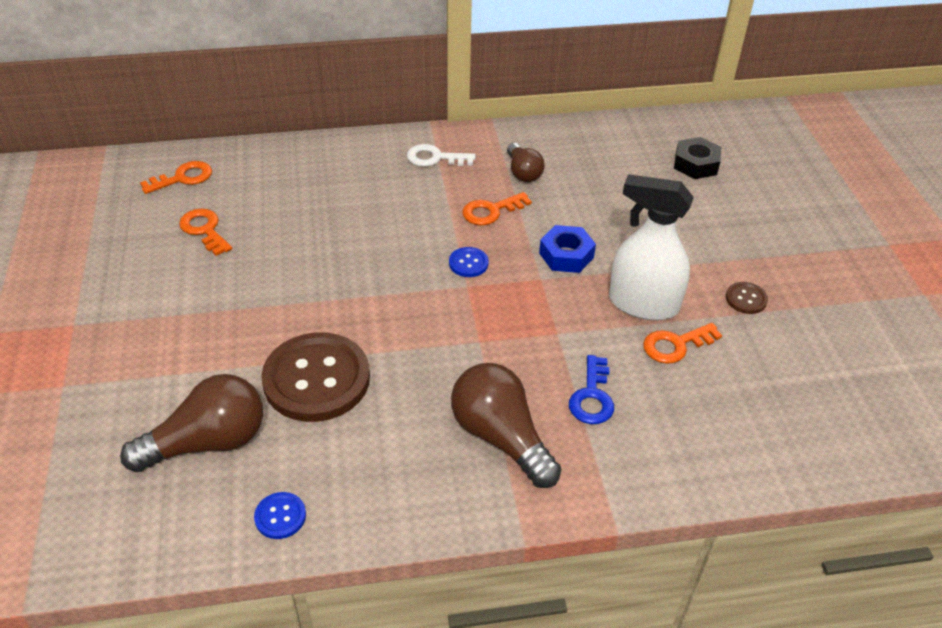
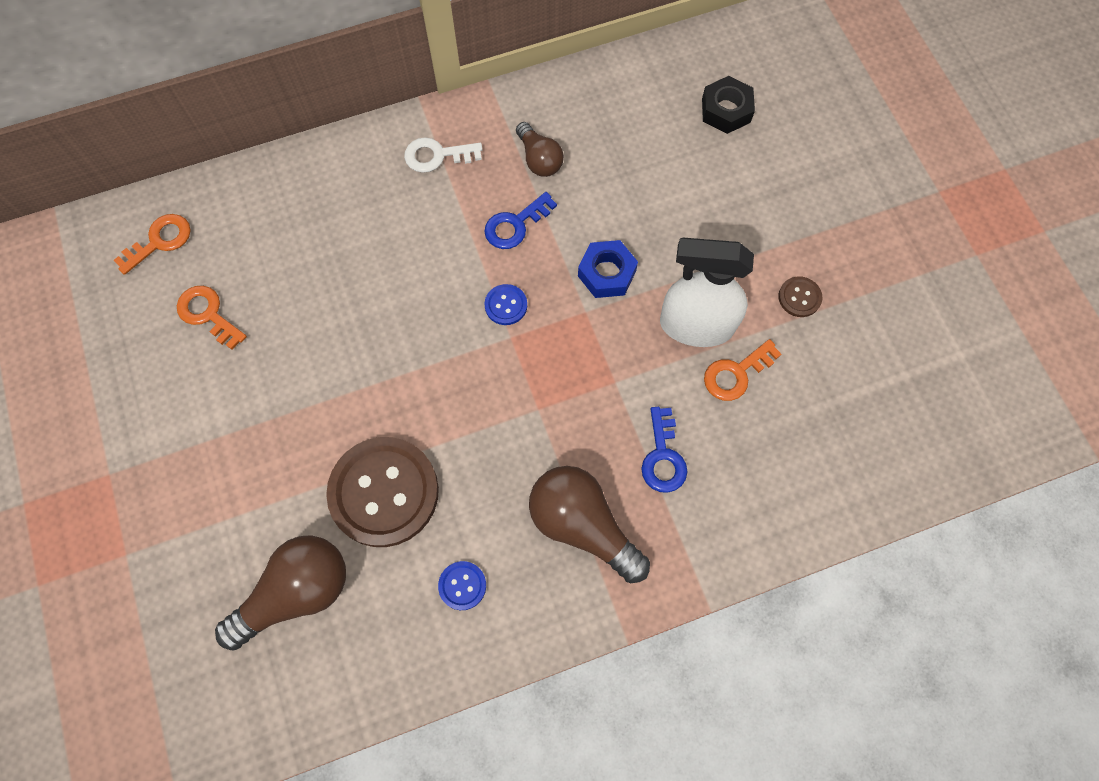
camera: 10 degrees left, 25 degrees up
blue button [254,492,306,539] -> blue button moved to [438,561,486,610]
orange key [463,192,532,225] -> blue key [484,192,557,249]

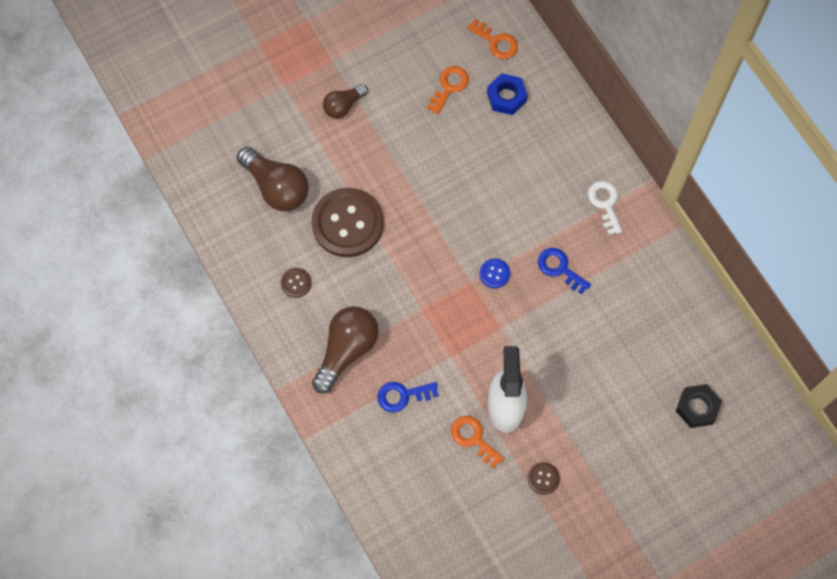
camera: 80 degrees right, 0 degrees up
blue button [438,561,486,610] -> brown button [281,268,312,298]
brown light bulb [516,122,564,177] -> brown light bulb moved to [323,84,368,119]
blue nut [578,240,638,298] -> blue nut moved to [487,73,528,115]

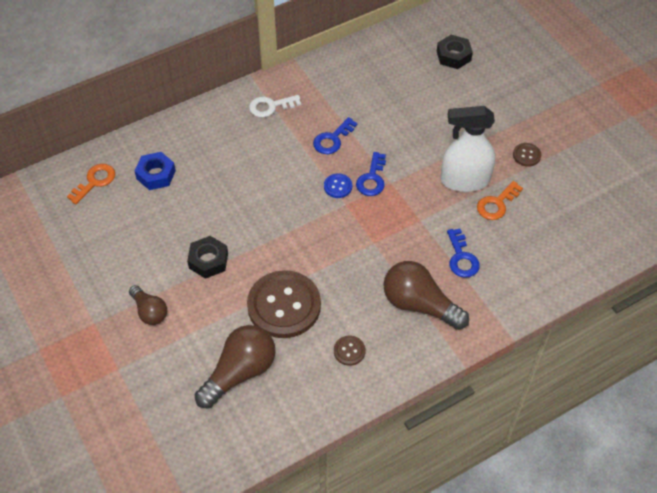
camera: 90 degrees left, 15 degrees down
orange key [427,66,469,114] -> none
none -> black nut [187,236,228,279]
none -> blue key [356,152,386,196]

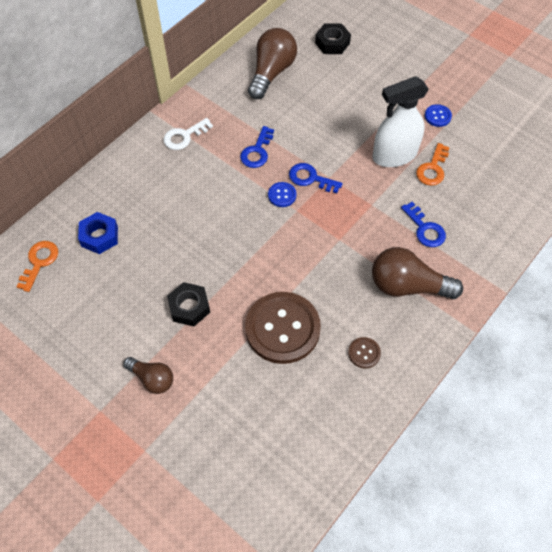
camera: 20 degrees left, 5 degrees up
brown light bulb [195,325,276,409] -> brown light bulb moved to [248,28,297,99]
blue key [356,152,386,196] -> blue key turned 120 degrees clockwise [289,163,343,193]
brown button [513,143,541,167] -> blue button [425,104,452,127]

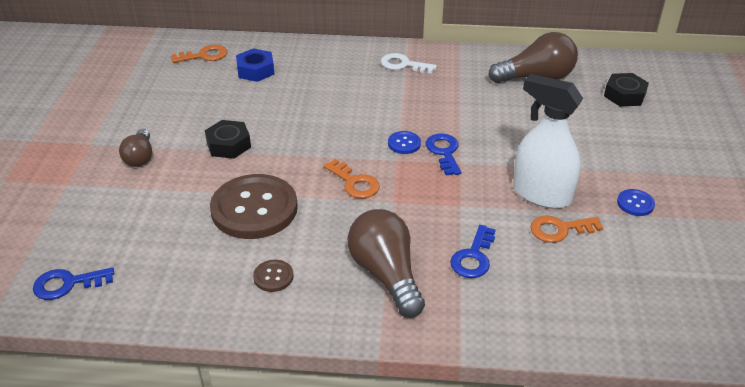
camera: 55 degrees right, 20 degrees down
blue key [240,126,274,168] -> blue key moved to [33,267,114,300]
none -> orange key [324,159,380,198]

